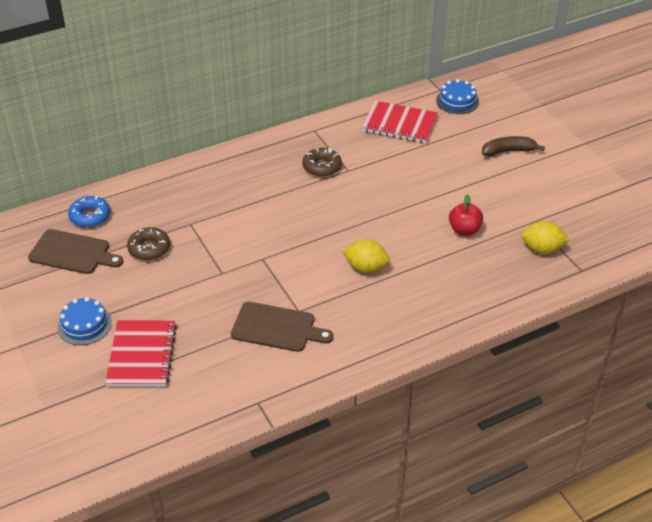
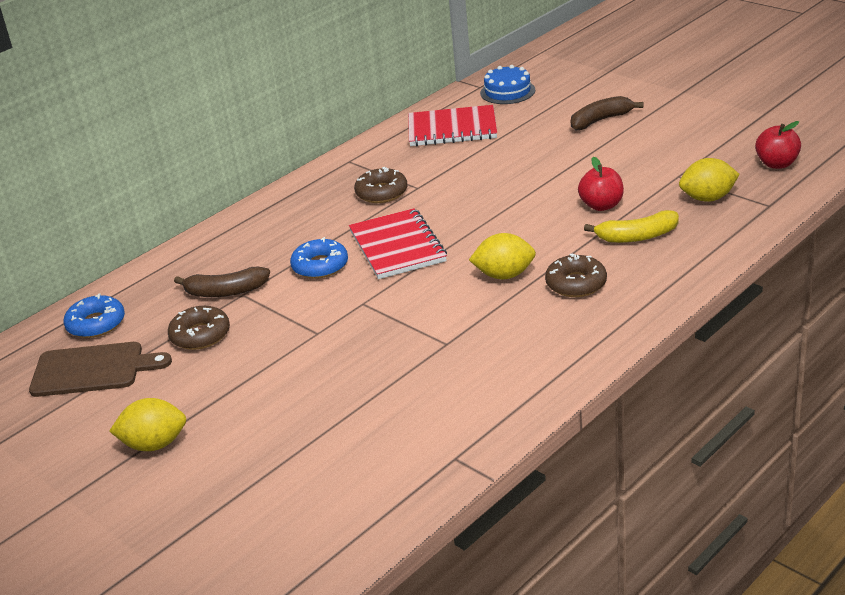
camera: 15 degrees left, 10 degrees down
blue cake [58,297,112,345] -> yellow lemon [109,398,186,451]
red notebook [105,320,177,387] -> red notebook moved to [349,208,447,279]
brown cutting board [231,302,334,352] -> none
none -> brown banana [174,266,270,297]
none -> blue donut [290,237,348,279]
none -> brown donut [545,253,607,297]
none -> yellow banana [584,210,679,243]
none -> red apple [755,121,801,169]

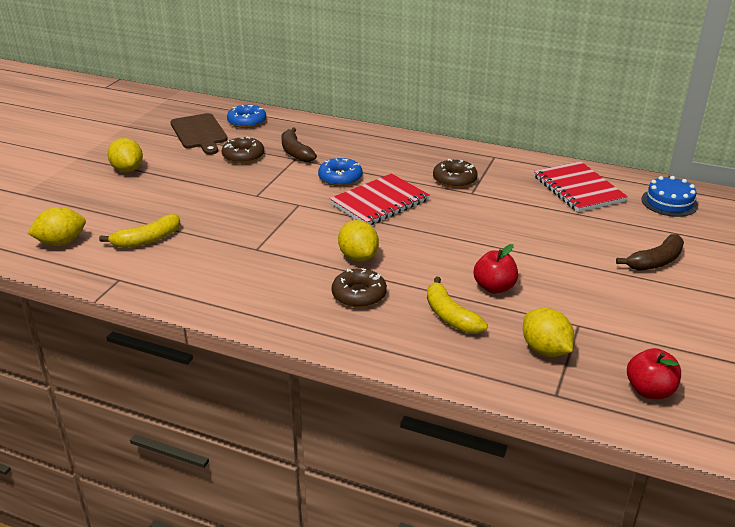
camera: 65 degrees right, 0 degrees up
brown banana [571,96,643,130] -> brown banana turned 105 degrees clockwise [616,234,684,271]
none -> yellow lemon [27,207,86,246]
none -> yellow banana [99,214,181,248]

